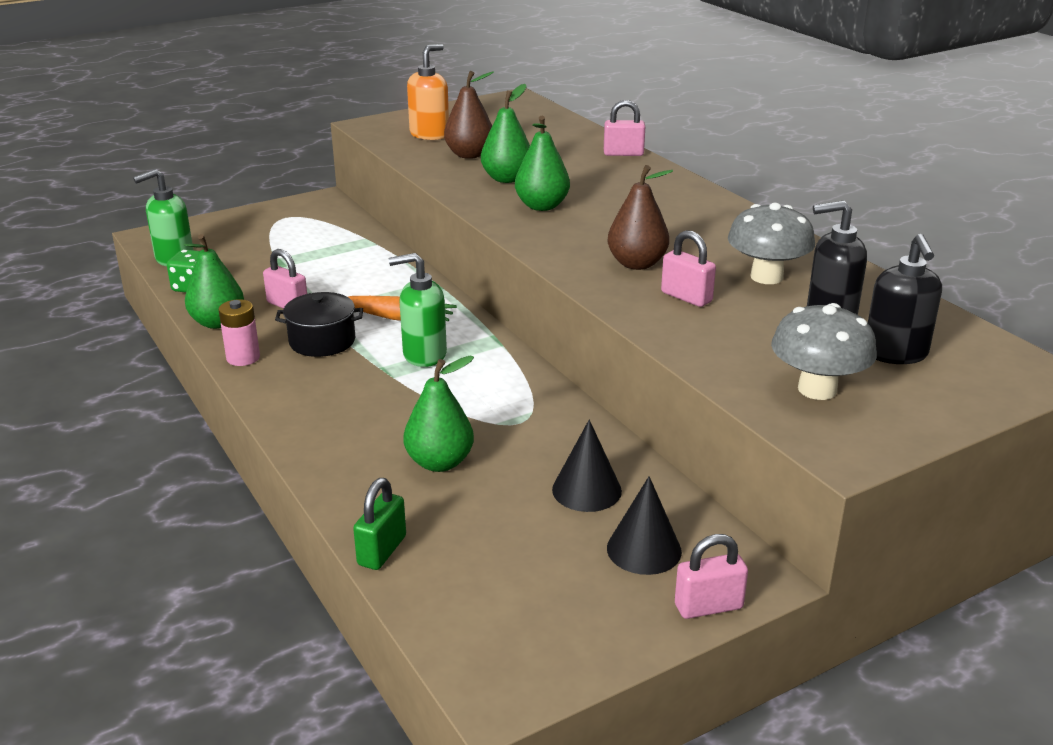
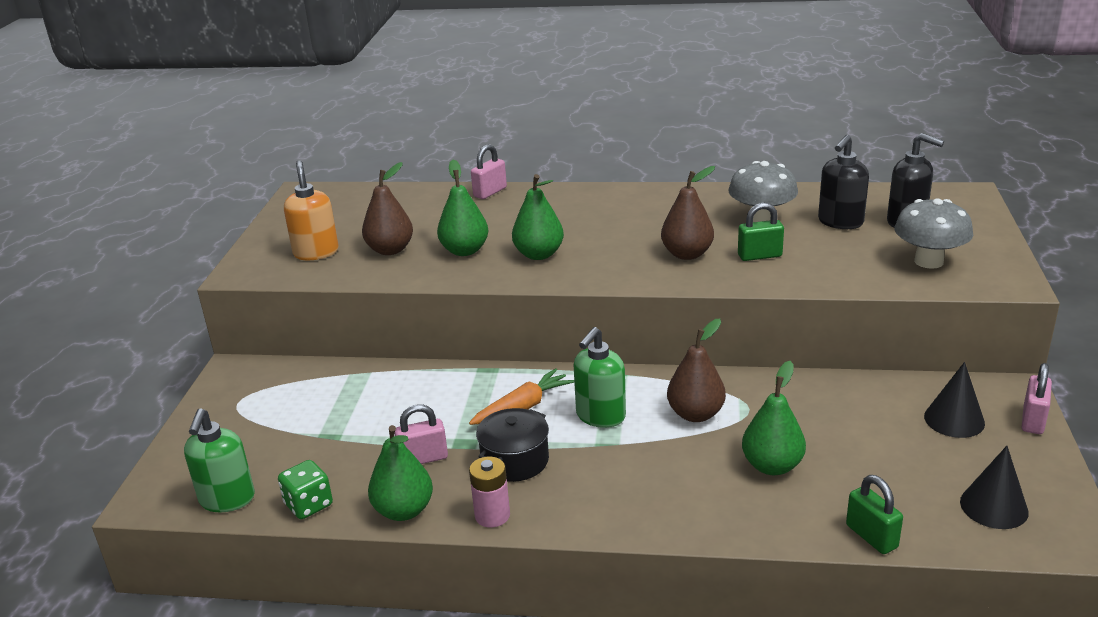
camera: 50 degrees left, 0 degrees up
black cone [552,420,622,512] -> black cone moved to [960,446,1029,529]
pink padlock [661,230,716,307] -> green padlock [738,202,784,261]
none -> brown pear [667,319,726,422]

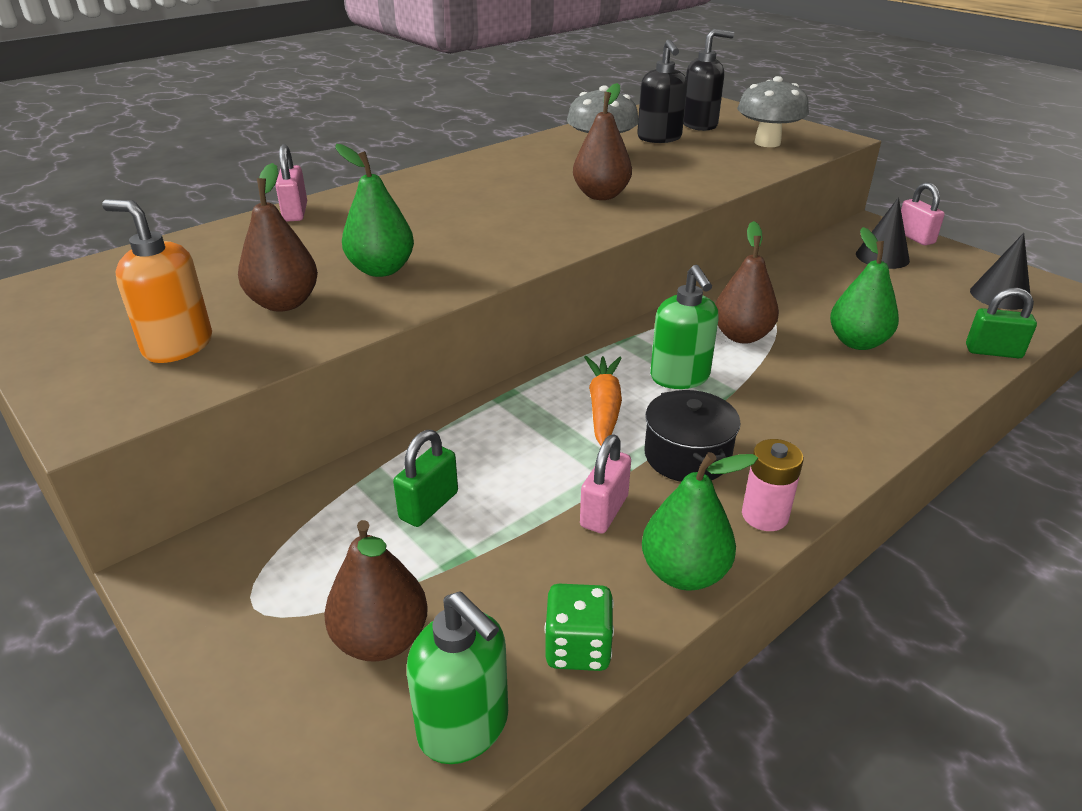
camera: 50 degrees left, 5 degrees up
green pear [512,174,564,260] -> none
green padlock [738,202,784,261] -> green padlock moved to [393,430,458,527]
none -> brown pear [324,520,428,661]

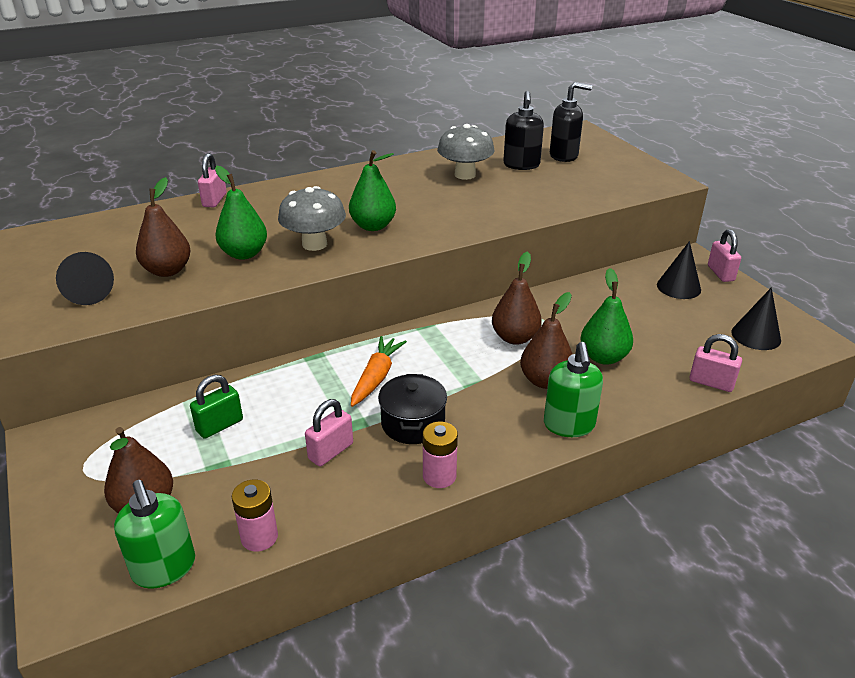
camera: 15 degrees right, 0 degrees up
orange soap dispenser [102,199,212,363] -> black cone [56,252,114,305]
green dice [544,584,614,671] -> pink battery [232,479,278,552]
brown pear [573,83,632,200] -> brown pear moved to [520,292,573,389]
green pear [642,452,758,591] -> green pear moved to [349,150,396,231]
green soap dispenser [650,265,719,389] -> green soap dispenser moved to [544,342,603,437]
grey mushroom [737,76,809,147] -> grey mushroom moved to [278,186,346,251]
green padlock [966,288,1037,358] -> pink padlock [690,334,742,392]

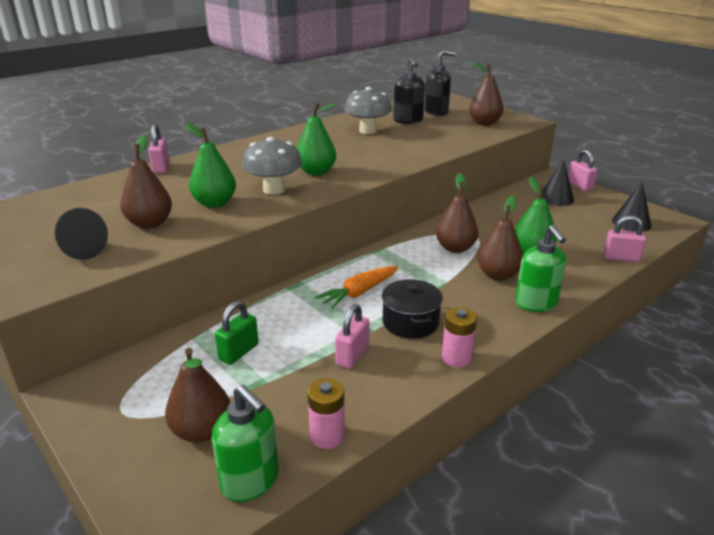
camera: 15 degrees left, 5 degrees down
orange carrot [351,336,407,407] -> orange carrot turned 135 degrees counterclockwise [315,266,398,309]
none -> brown pear [469,62,504,126]

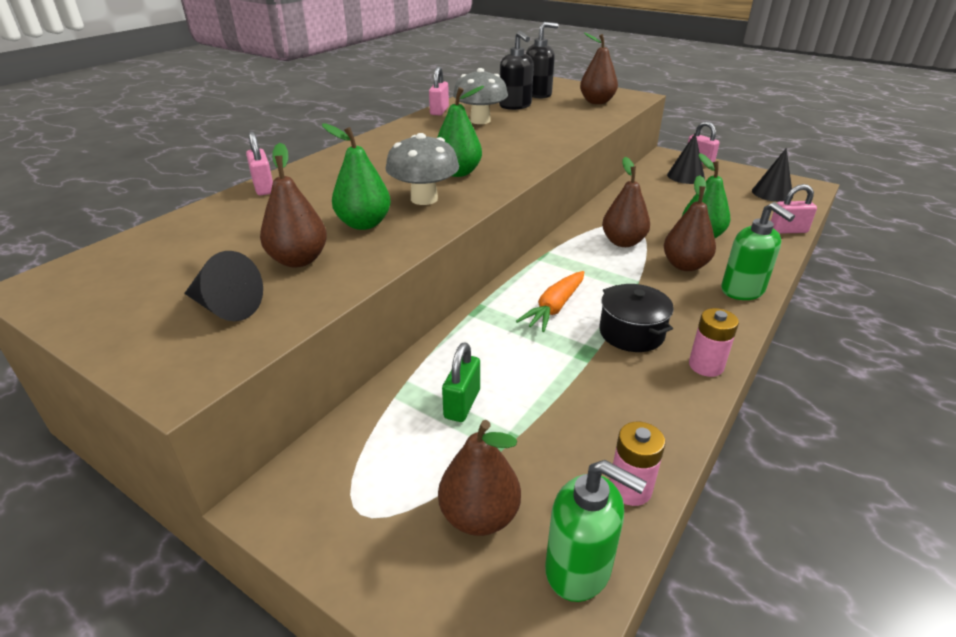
camera: 15 degrees left, 5 degrees up
pink padlock [335,304,370,369] -> pink padlock moved to [429,66,449,115]

